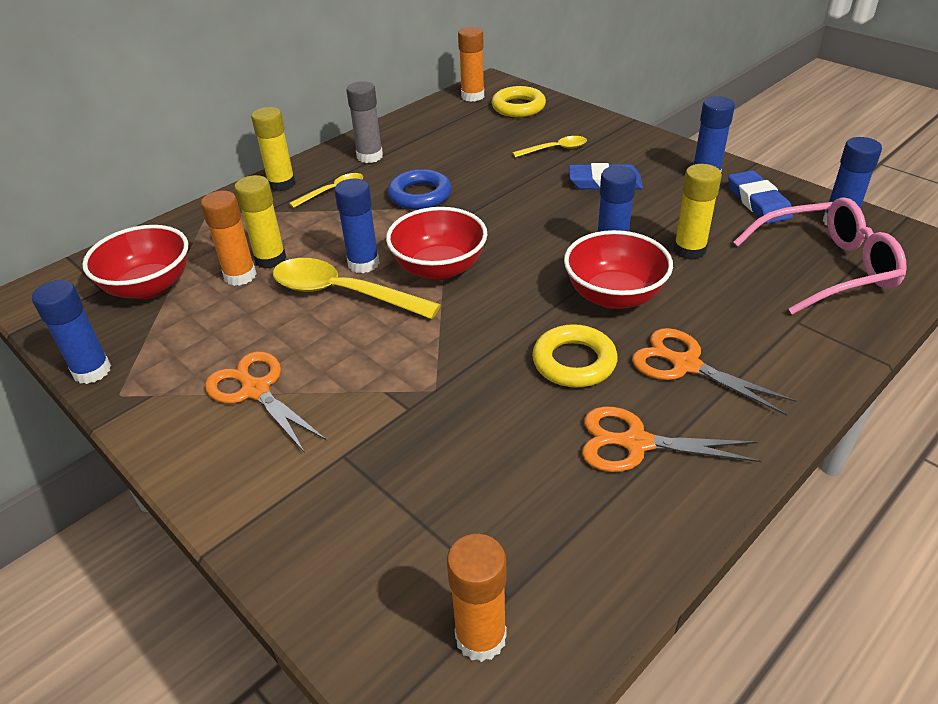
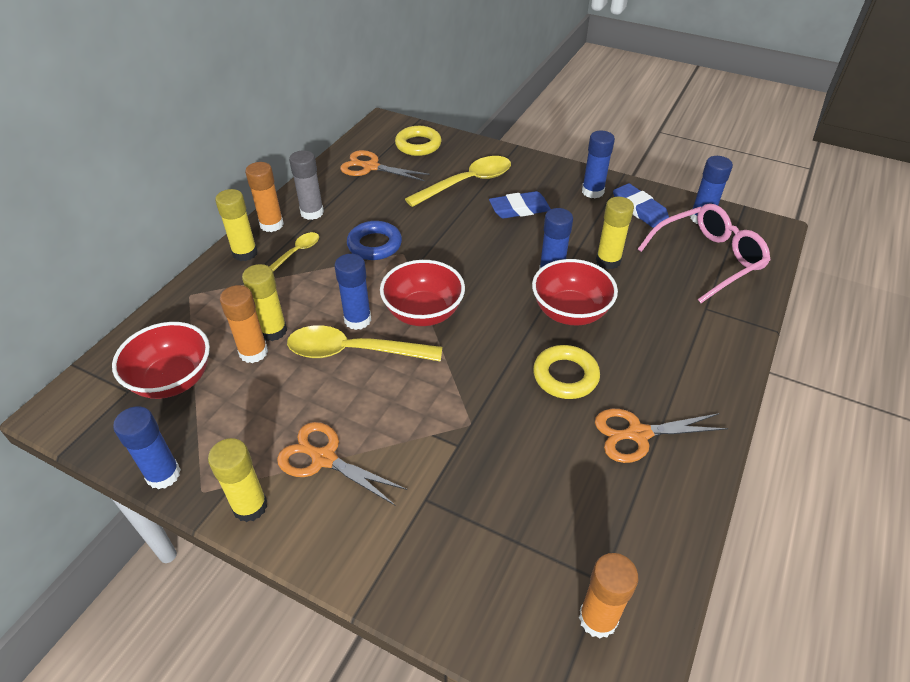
camera: 20 degrees left, 5 degrees up
orange glue stick [458,27,484,102] -> orange glue stick moved to [245,162,284,232]
yellow spoon [513,136,587,158] -> yellow spoon [405,156,511,207], size x1.86
orange scissors [632,328,796,416] -> orange scissors moved to [340,150,430,181]
none -> yellow glue stick [208,438,267,522]

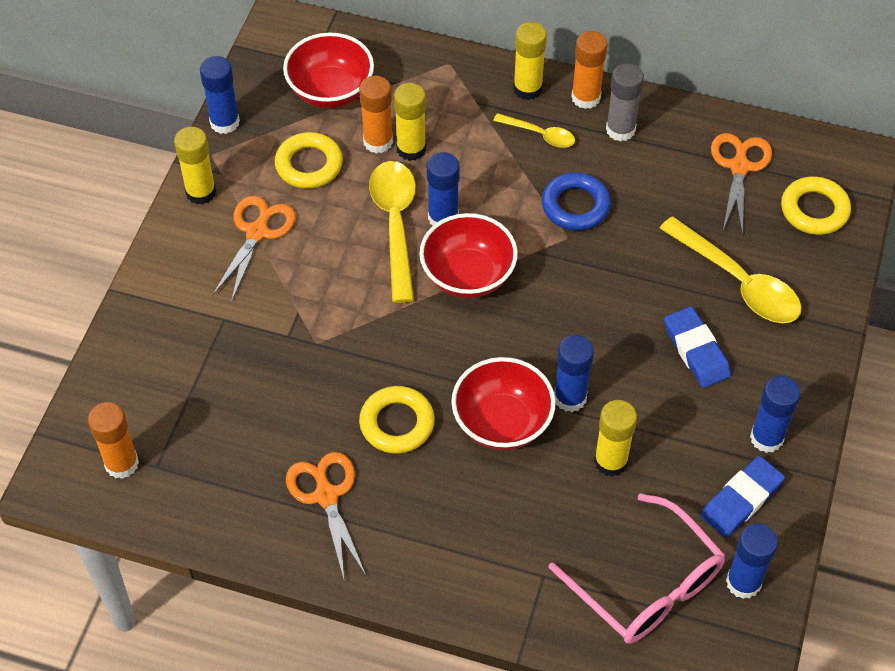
camera: 80 degrees right, 10 degrees up
none -> yellow ring [275,132,343,189]

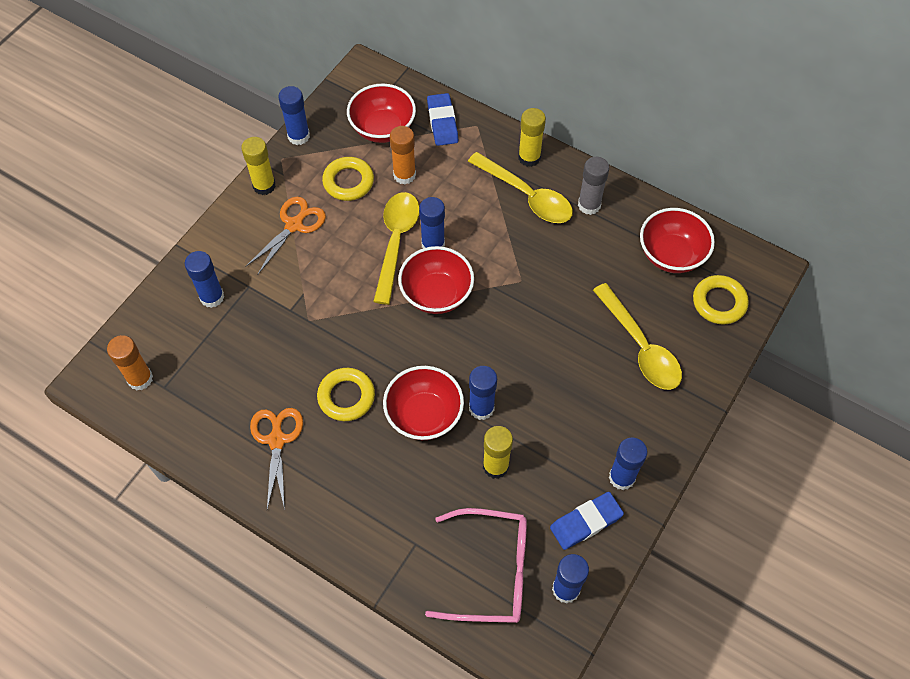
camera: 15 degrees right, 5 degrees up
yellow glue stick [394,83,426,161] -> none
yellow spoon [493,113,575,148] -> yellow spoon [468,152,573,223], size x1.86
blue ring [542,172,611,231] -> none
pink glasses [549,493,725,644] -> pink glasses turned 60 degrees counterclockwise [425,508,527,623]
orange glue stick [571,31,607,109] -> none
blue eraser [664,306,731,388] -> blue eraser moved to [427,93,459,146]
orange scissors [711,133,772,235] -> red bowl [640,208,715,273]
none -> blue glue stick [185,251,224,308]

